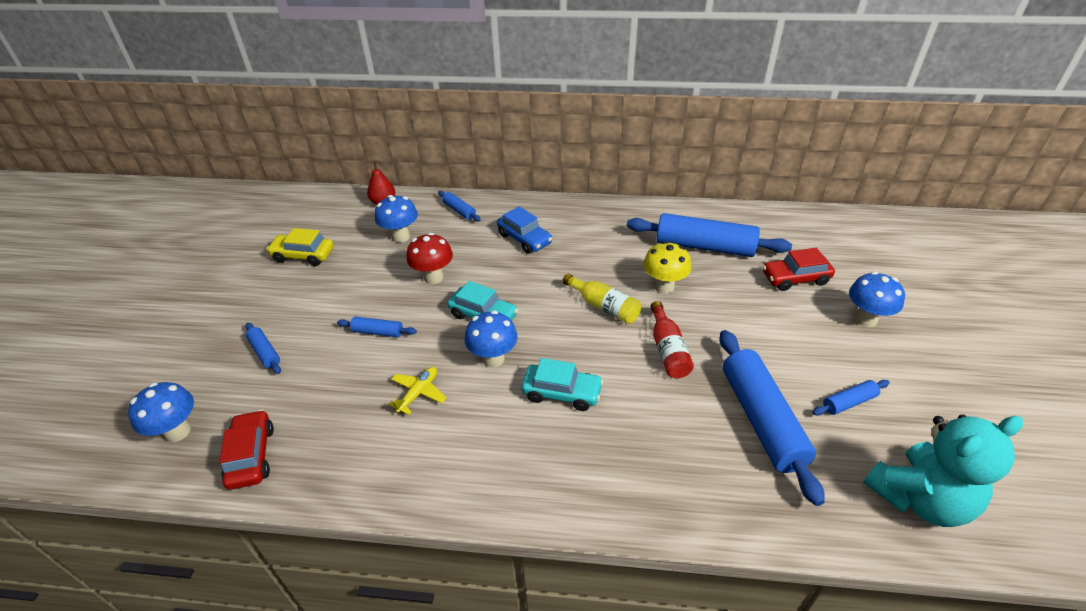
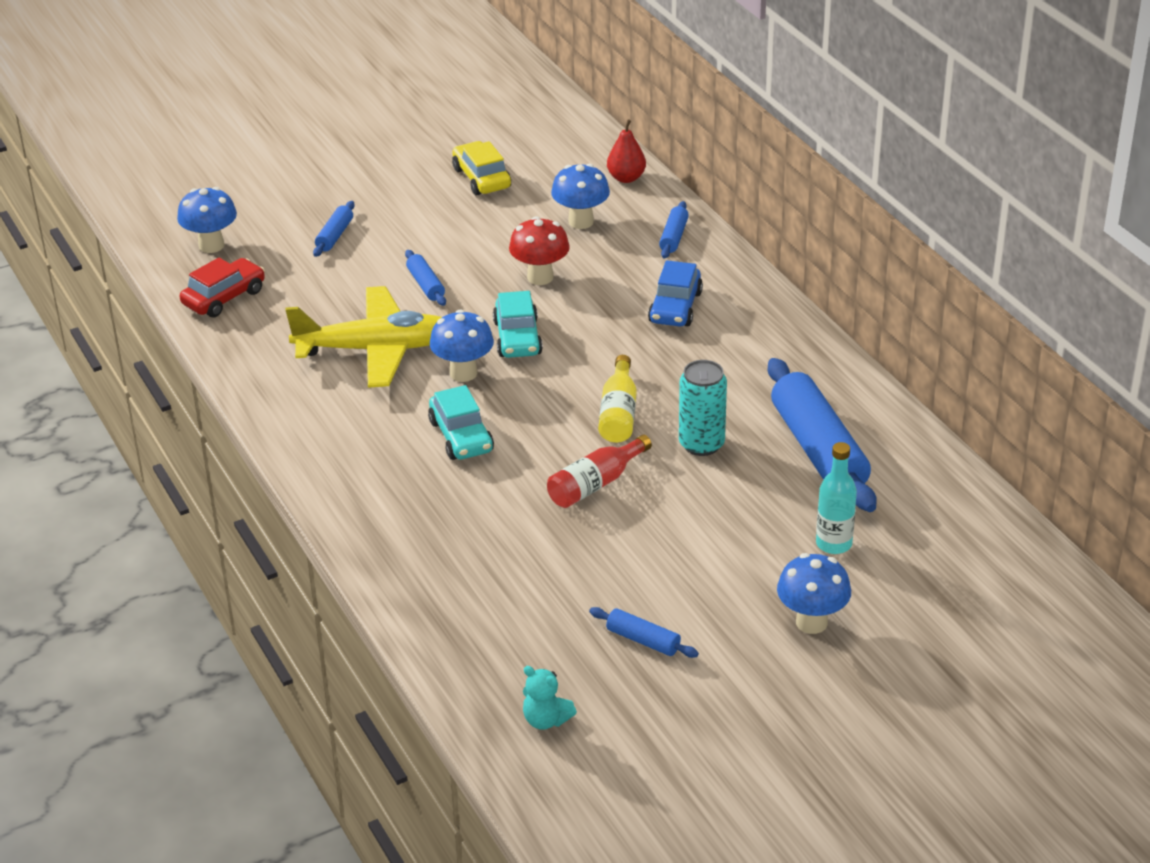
camera: 55 degrees right, 5 degrees down
yellow plane [388,367,447,415] -> yellow plane [285,286,442,388], size x2.22
yellow mushroom [643,241,691,294] -> turquoise can [679,360,727,456]
blue rolling pin [719,330,825,506] -> none
red car [762,248,835,291] -> turquoise bottle [816,442,857,554]
turquoise teddy bear [863,414,1023,527] -> turquoise teddy bear [523,666,577,730], size x0.45

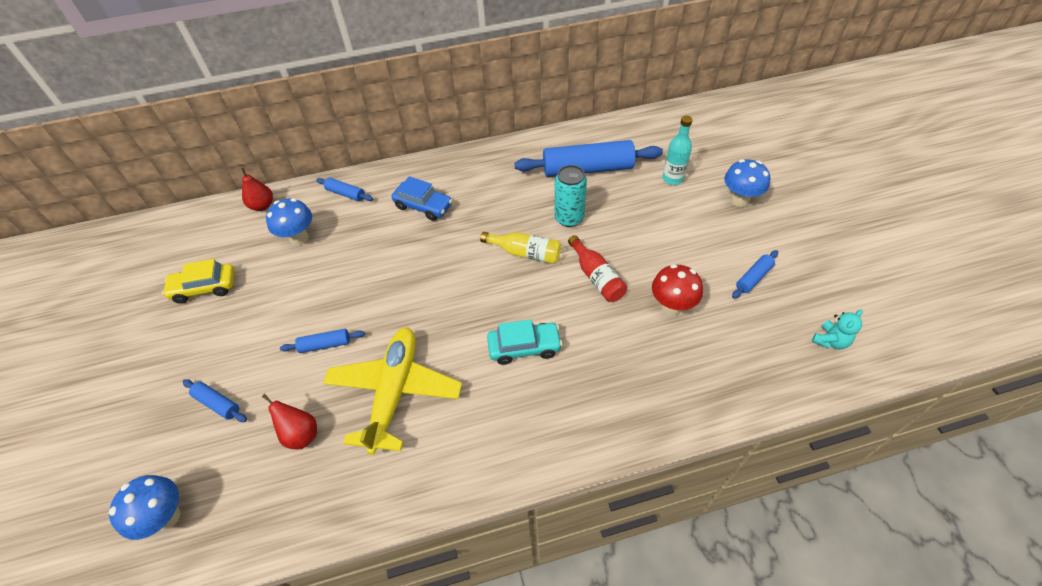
camera: 75 degrees left, 15 degrees up
red car [180,258,265,317] -> none
blue mushroom [430,310,494,382] -> none
turquoise car [493,291,543,358] -> none
red mushroom [509,216,570,285] -> red mushroom moved to [652,264,703,316]
none -> red pear [262,394,317,450]

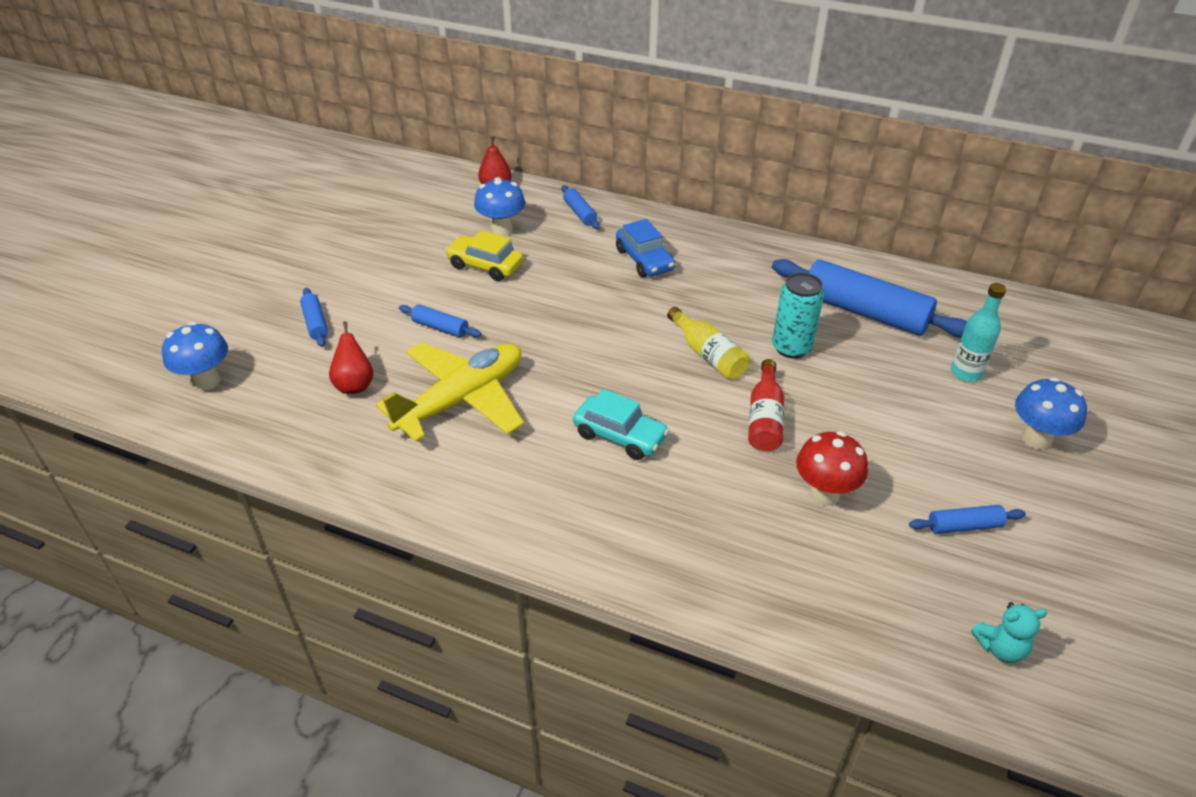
camera: 35 degrees right, 10 degrees down
yellow car [162,259,235,304] -> yellow car moved to [445,230,523,281]

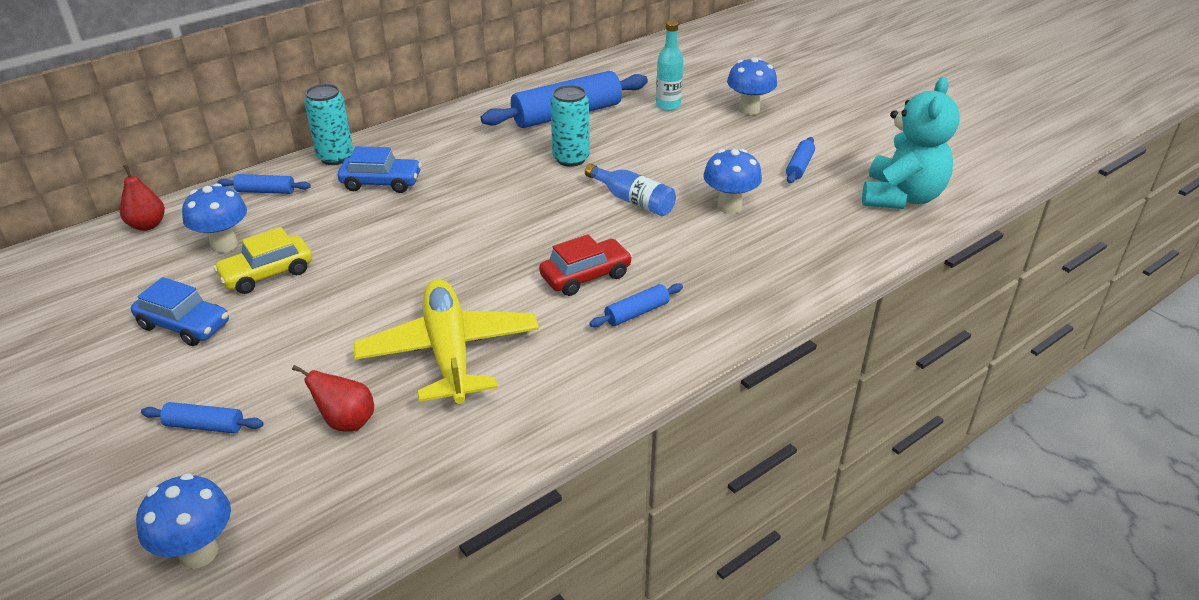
camera: 60 degrees left, 5 degrees down
blue rolling pin [399,304,482,338] -> blue rolling pin moved to [589,283,683,327]
turquoise car [573,389,669,460] -> red car [539,234,632,296]
yellow bottle [667,307,750,380] -> none
red bottle [748,359,784,451] -> blue bottle [585,164,676,216]
red mushroom [796,431,868,506] -> blue mushroom [703,149,762,214]
turquoise teddy bear [971,602,1047,663] -> turquoise teddy bear [862,77,960,209], size x2.23
none -> blue car [131,277,229,346]
none -> turquoise can [304,84,353,165]

